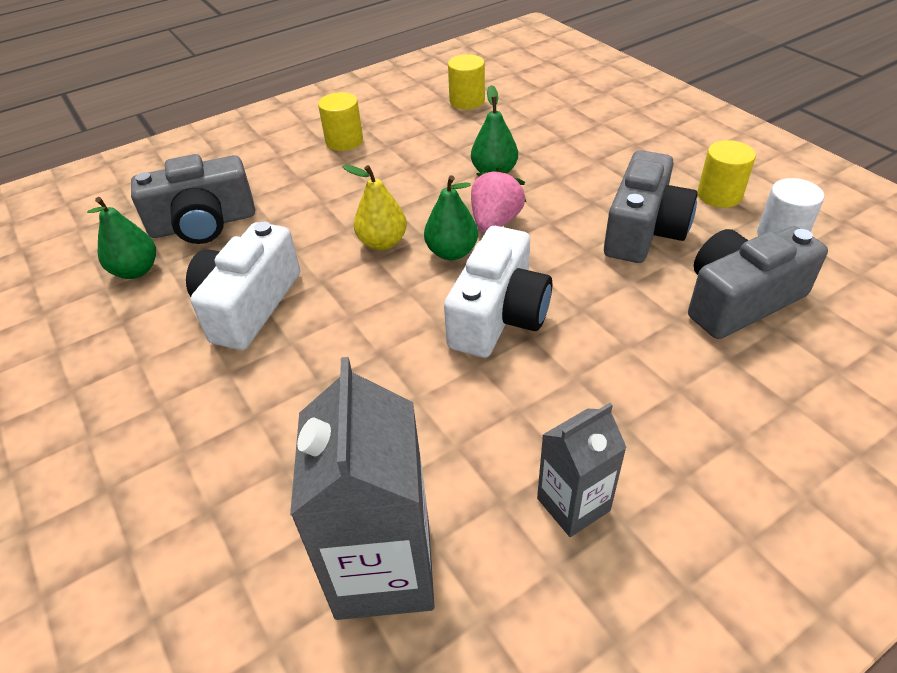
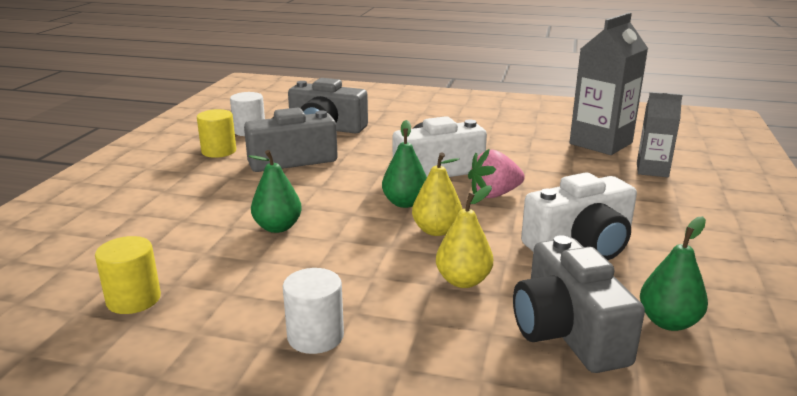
camera: 135 degrees left, 20 degrees down
grey camera [131,154,255,244] -> grey camera turned 135 degrees counterclockwise [513,235,645,373]
yellow cylinder [318,92,363,151] -> white cylinder [283,268,344,354]
pink strawberry [471,167,526,233] -> pink strawberry moved to [468,148,525,198]
grey carton [537,403,627,537] -> grey carton moved to [637,92,683,177]
none -> yellow pear [436,185,493,288]

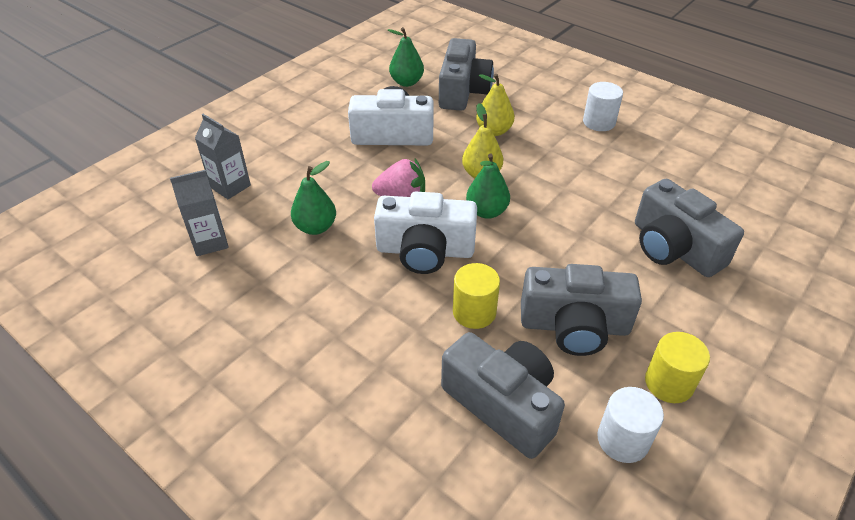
camera: 155 degrees left, 20 degrees up
yellow cylinder [95,236,161,314] -> yellow cylinder moved to [453,263,500,329]
green pear [249,150,302,233] -> green pear moved to [291,161,336,235]
grey carton [569,13,648,155] -> grey carton [170,170,229,256], size x0.58
none -> grey camera [635,179,744,277]

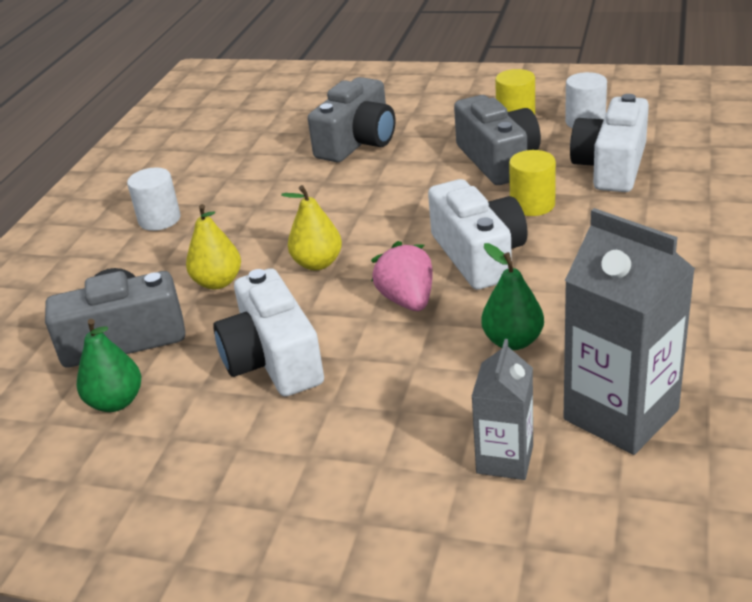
camera: 110 degrees left, 10 degrees down
grey carton [170,170,229,256] -> grey carton [564,208,695,455], size x1.73
grey camera [441,332,565,459] -> white camera [570,94,649,192]
green pear [466,154,510,219] -> none

